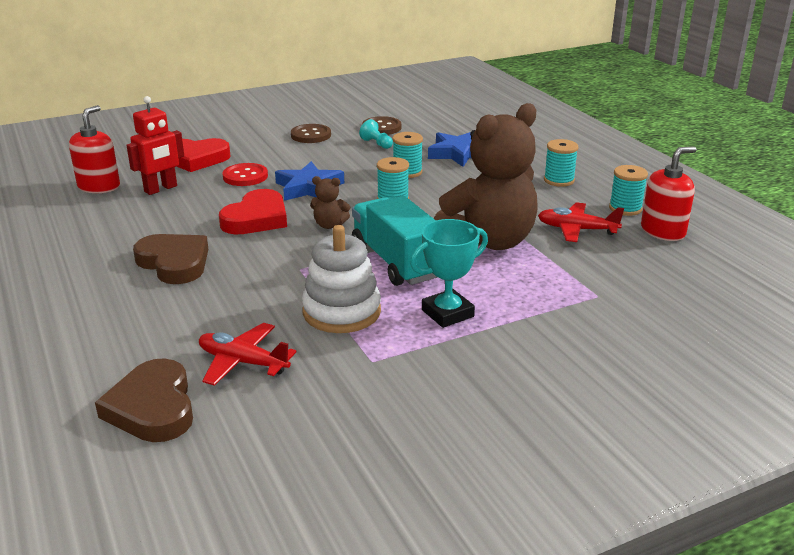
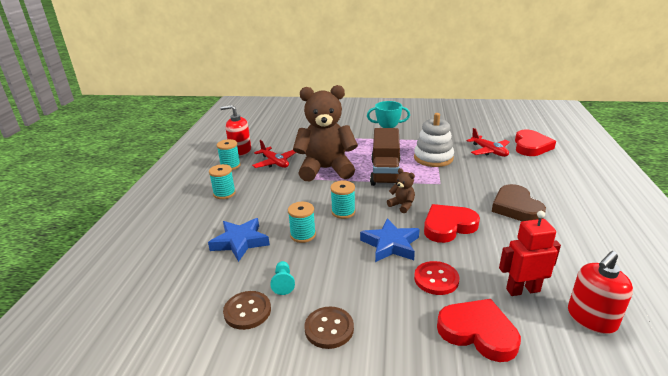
camera: 145 degrees left, 0 degrees up
brown heart [95,358,193,442] -> red heart [515,130,556,156]
turquoise truck [352,196,438,286] -> brown truck [370,128,400,186]

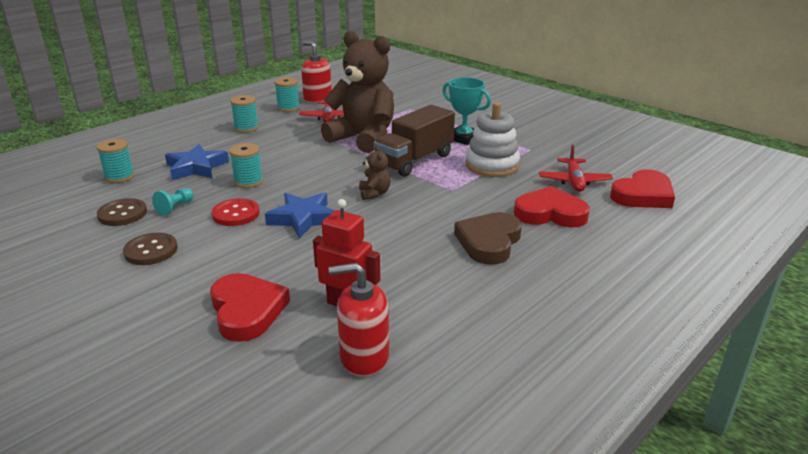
camera: 35 degrees right, 0 degrees up
turquoise spool [330,181,355,219] -> turquoise spool moved to [97,139,135,183]
red button [414,261,459,295] -> red button moved to [212,198,260,226]
red heart [424,204,480,243] -> red heart moved to [514,186,590,227]

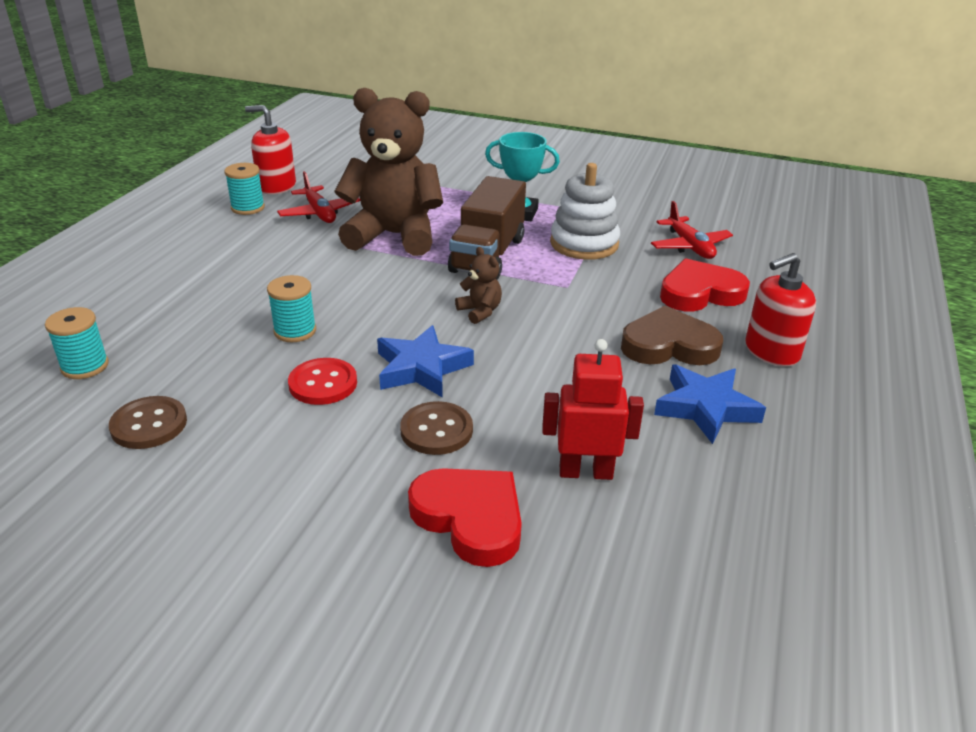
camera: 25 degrees left, 5 degrees up
brown button [123,233,178,265] -> brown button moved to [400,401,473,455]
turquoise pawn [152,188,194,216] -> none
blue star [165,144,229,180] -> blue star moved to [654,364,766,444]
turquoise spool [230,95,259,133] -> none
red soap dispenser [329,263,389,376] -> red soap dispenser moved to [746,253,816,367]
brown heart [454,212,522,265] -> brown heart turned 90 degrees clockwise [621,306,723,365]
red heart [610,169,675,208] -> none

